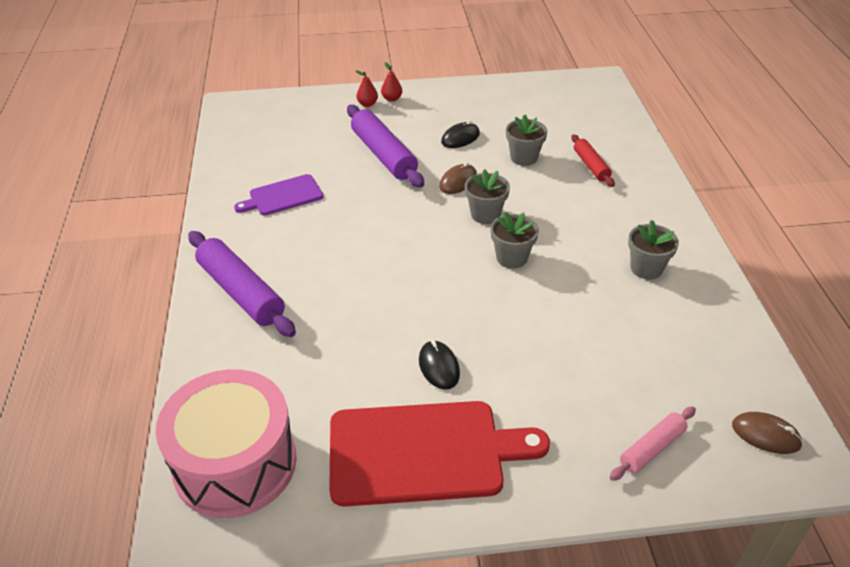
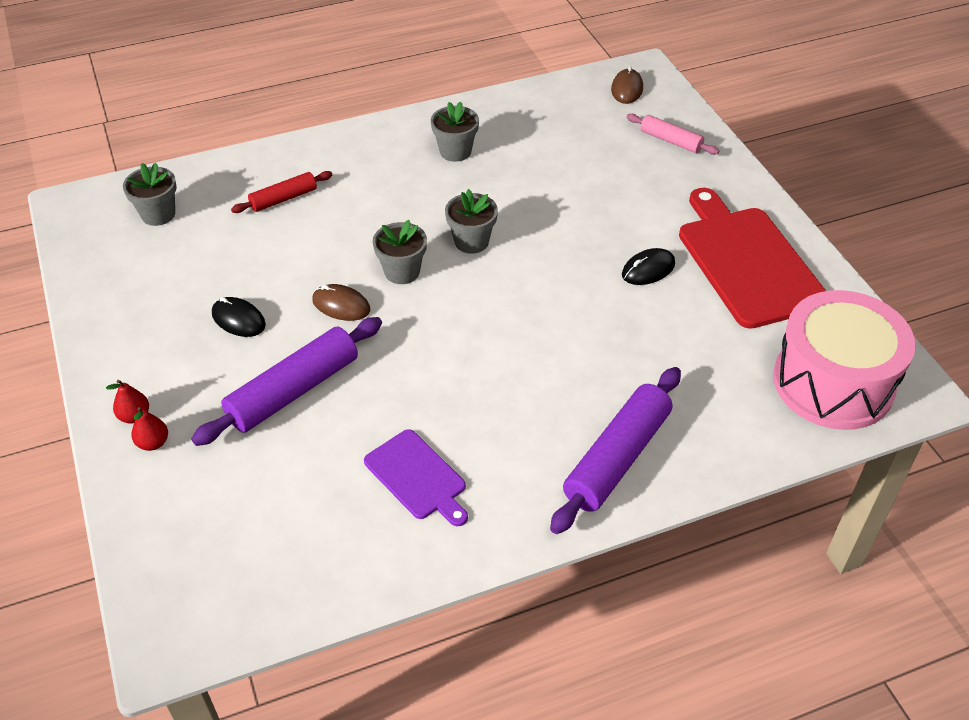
camera: 105 degrees left, 5 degrees up
grey flower pot [506,114,547,166] -> grey flower pot moved to [123,163,177,226]

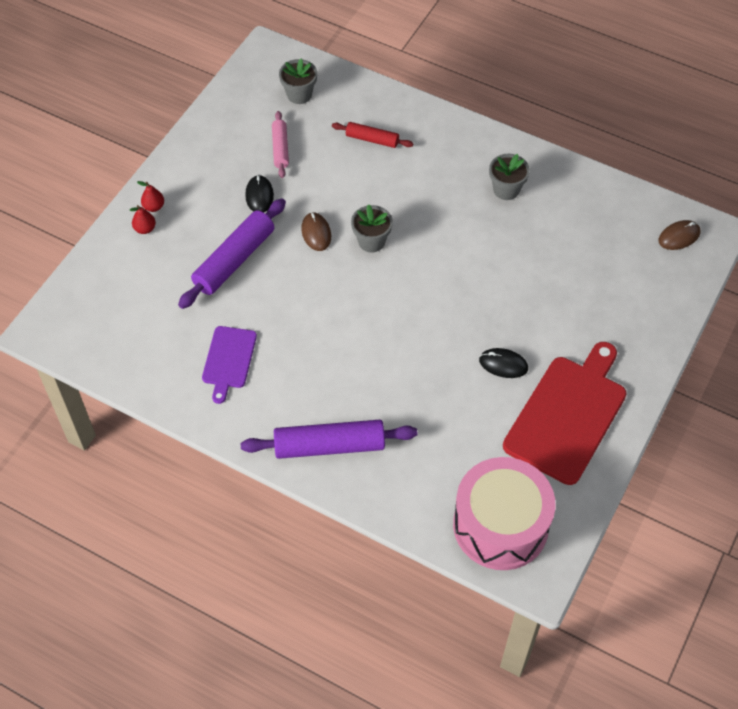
camera: 50 degrees right, 10 degrees up
purple rolling pin [191,317,382,446] -> purple rolling pin turned 60 degrees counterclockwise [178,198,286,309]
grey flower pot [445,189,498,254] -> none
pink rolling pin [627,114,719,155] -> pink rolling pin moved to [272,111,289,178]

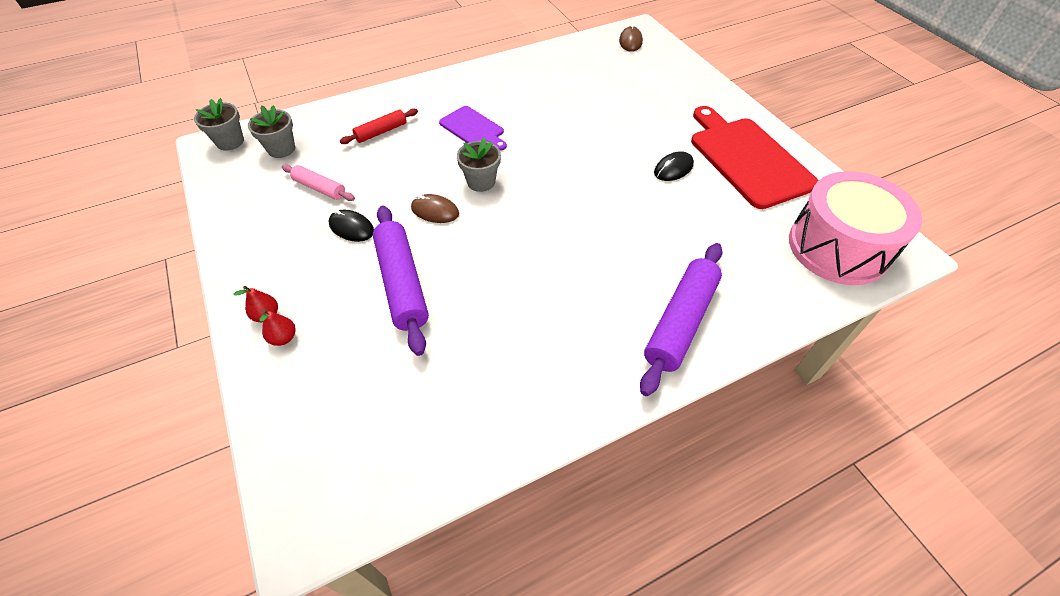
camera: 55 degrees left, 5 degrees down
purple cutting board [202,326,257,404] -> purple cutting board moved to [439,106,507,151]
grey flower pot [489,154,530,200] -> grey flower pot moved to [194,98,244,151]

